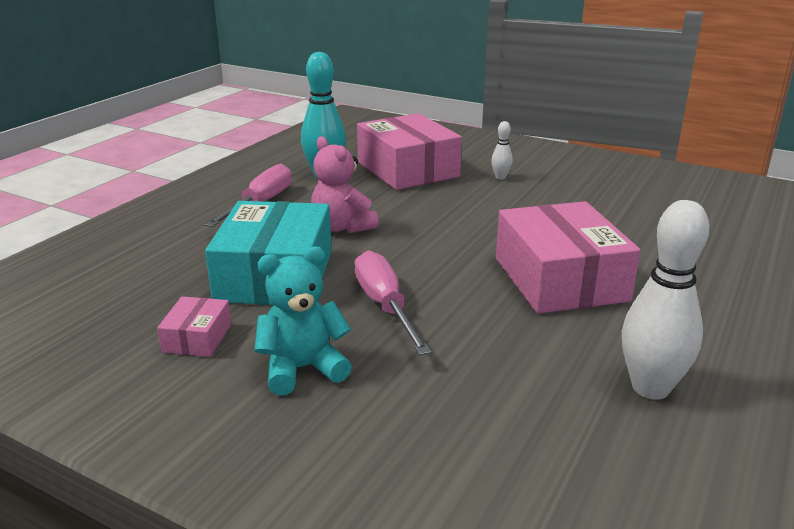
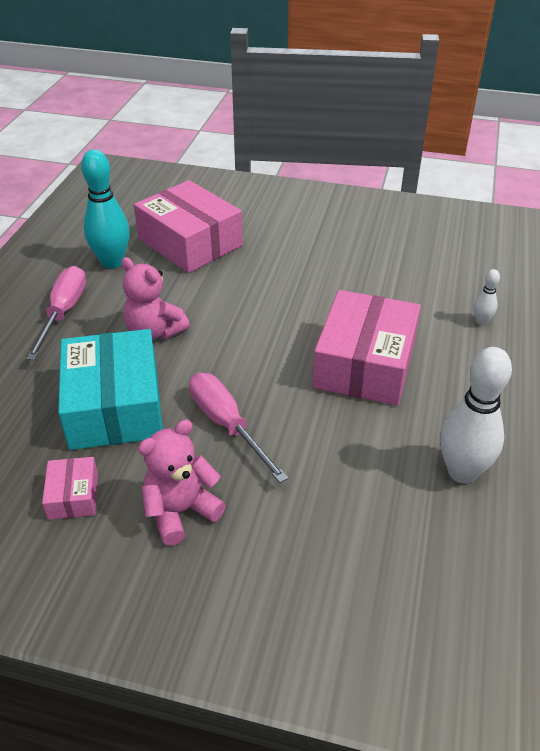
camera: 15 degrees left, 15 degrees up
turquoise teddy bear [254,246,352,396] -> pink teddy bear [138,419,226,546]
white bowling pin [491,121,513,180] -> white bowling pin moved to [474,269,500,325]
pink box [496,201,641,314] -> pink box turned 45 degrees clockwise [312,290,421,406]

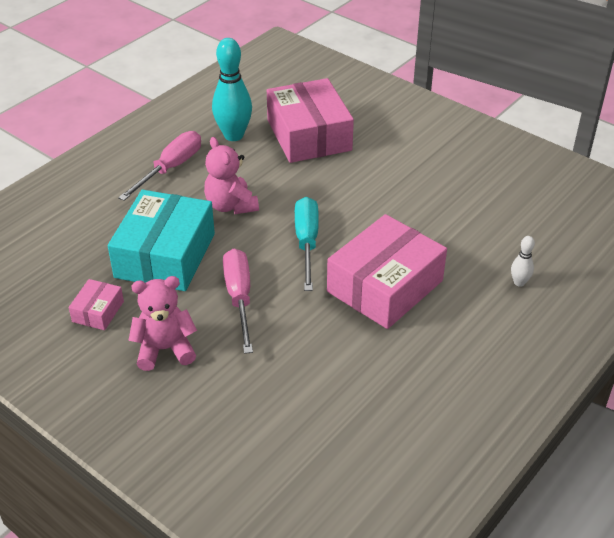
camera: 25 degrees right, 0 degrees up
white bowling pin [441,347,512,483] -> none
none -> turquoise screwdriver [295,197,319,291]

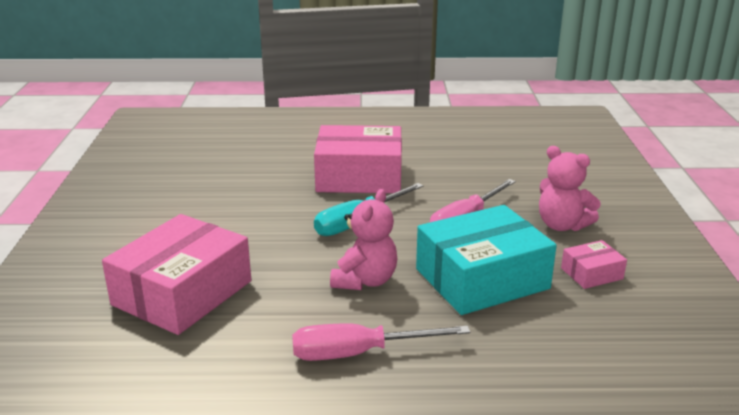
camera: 130 degrees left, 15 degrees down
turquoise bowling pin [212,38,252,141] -> none
white bowling pin [511,236,535,287] -> none

